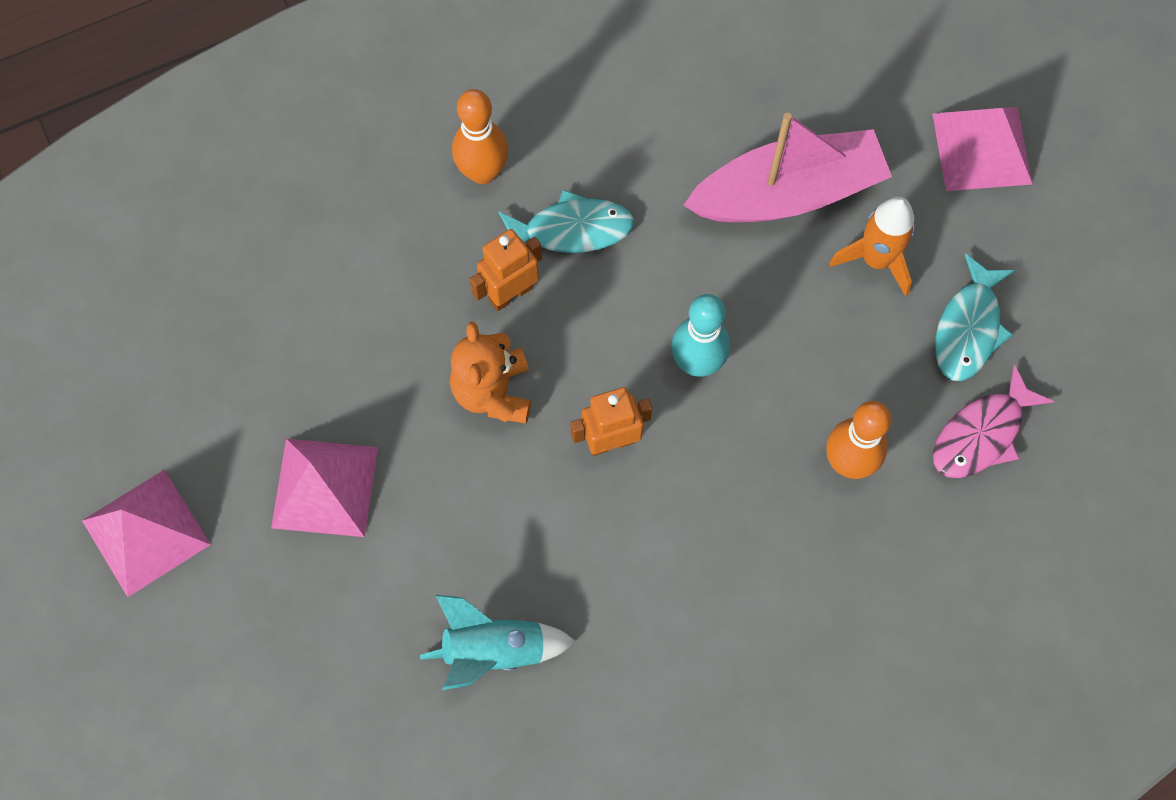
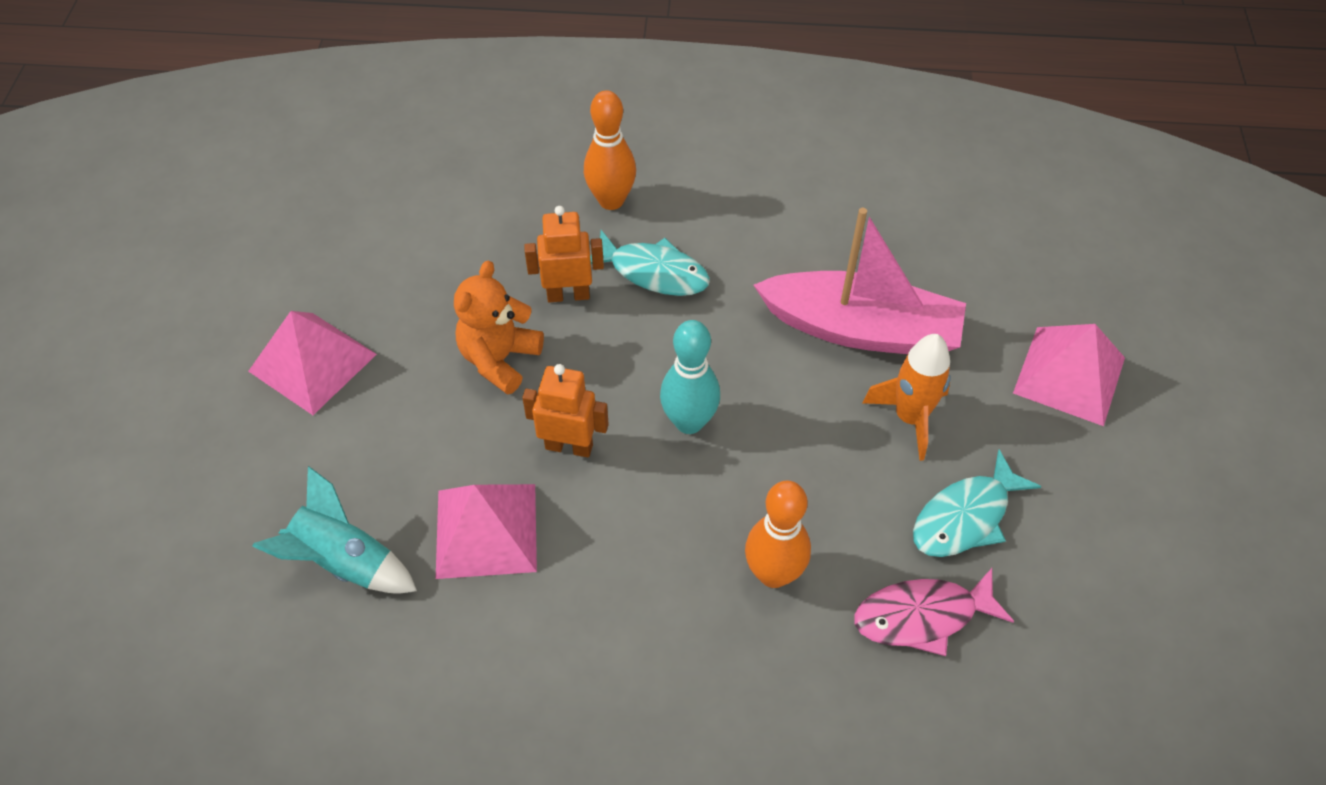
camera: 30 degrees right, 15 degrees down
pink pyramid [82,470,211,597] -> pink pyramid moved to [436,484,537,579]

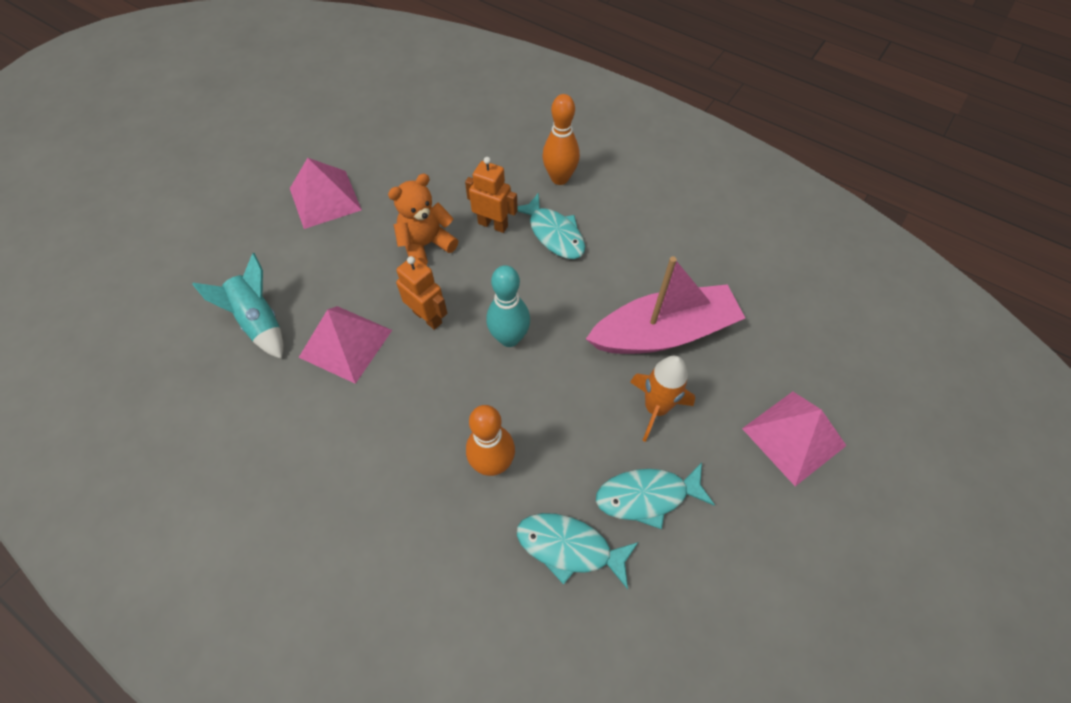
camera: 30 degrees right, 5 degrees up
pink boat [754,208,966,354] -> pink boat turned 60 degrees counterclockwise [586,256,745,354]
pink fish [854,568,1014,656] -> turquoise fish [517,513,638,589]

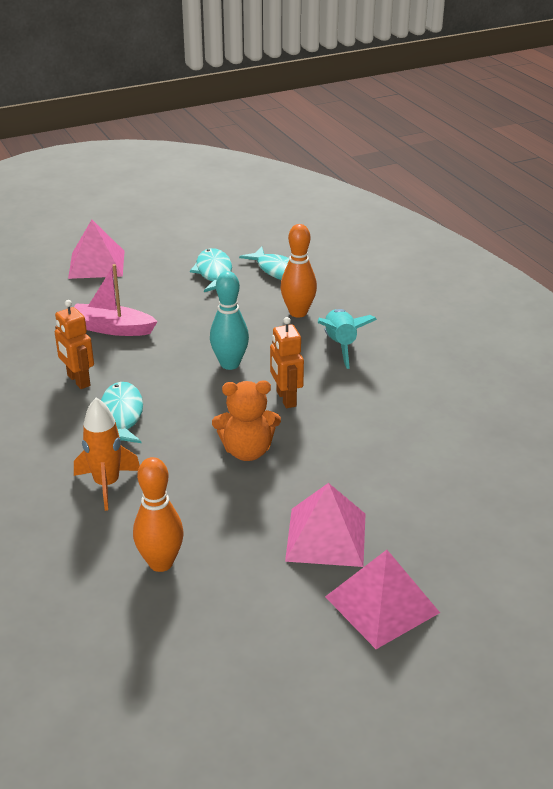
camera: 150 degrees left, 25 degrees down
turquoise rocket [192,253,284,359] -> turquoise rocket moved to [318,309,377,369]
pink pyramid [299,306,392,384] -> pink pyramid moved to [325,550,440,649]
orange robot [465,157,518,233] -> orange robot moved to [55,300,94,389]
orange bowling pin [542,94,580,185] -> orange bowling pin moved to [133,457,184,572]
pink boat [586,256,745,354] -> pink boat [74,264,158,336], size x0.66
turquoise fish [596,463,715,529] -> turquoise fish turned 120 degrees counterclockwise [190,248,232,292]
orange rocket [630,356,695,442] -> orange rocket moved to [74,397,140,511]

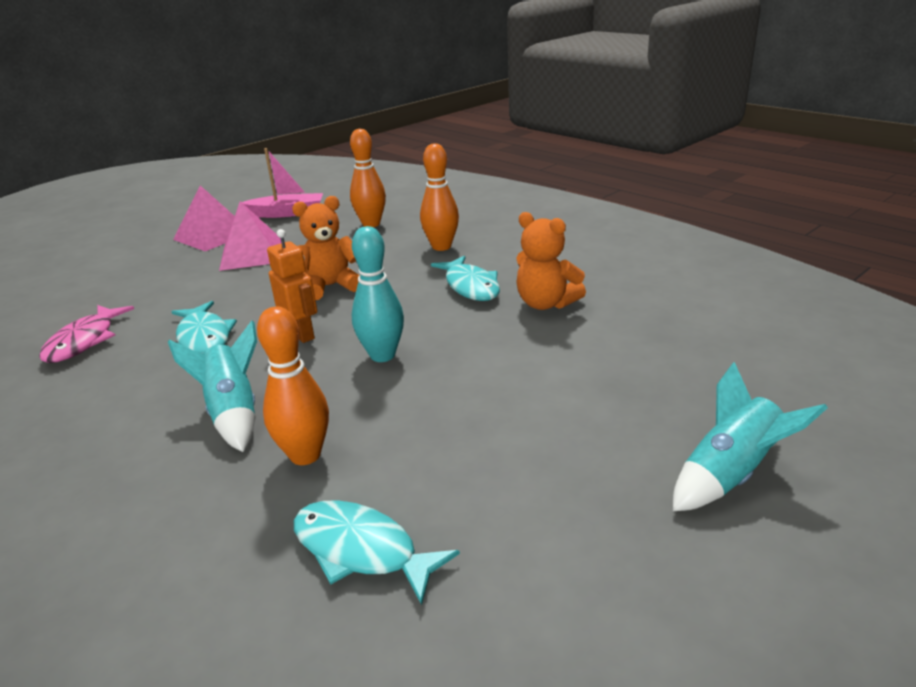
camera: 165 degrees right, 5 degrees down
orange robot [55,300,94,389] -> orange teddy bear [516,212,586,310]
pink pyramid [68,220,125,279] -> turquoise rocket [673,362,828,511]
pink boat [74,264,158,336] -> pink boat moved to [242,148,323,218]
orange rocket [74,397,140,511] -> orange bowling pin [420,143,459,251]
turquoise fish [190,248,232,292] -> turquoise fish moved to [171,301,237,354]
none -> pink fish [39,305,134,363]

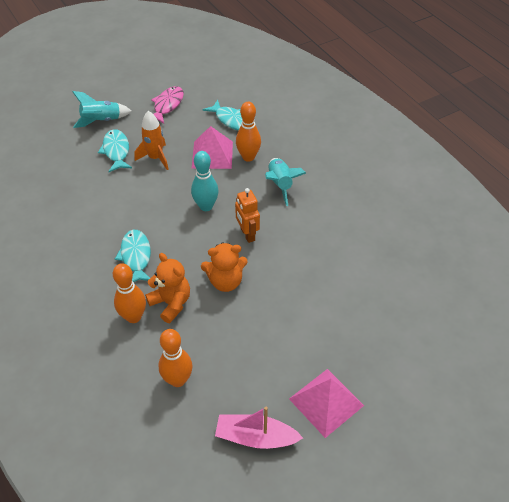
camera: 170 degrees left, 20 degrees up
pink fish [39,305,134,363] -> pink fish moved to [151,86,184,124]
turquoise fish [171,301,237,354] -> turquoise fish moved to [98,129,132,172]
pink pyramid [219,201,282,271] -> pink pyramid moved to [192,126,233,169]
orange teddy bear [516,212,586,310] -> orange teddy bear moved to [145,253,190,323]
none -> orange rocket [134,111,169,170]

